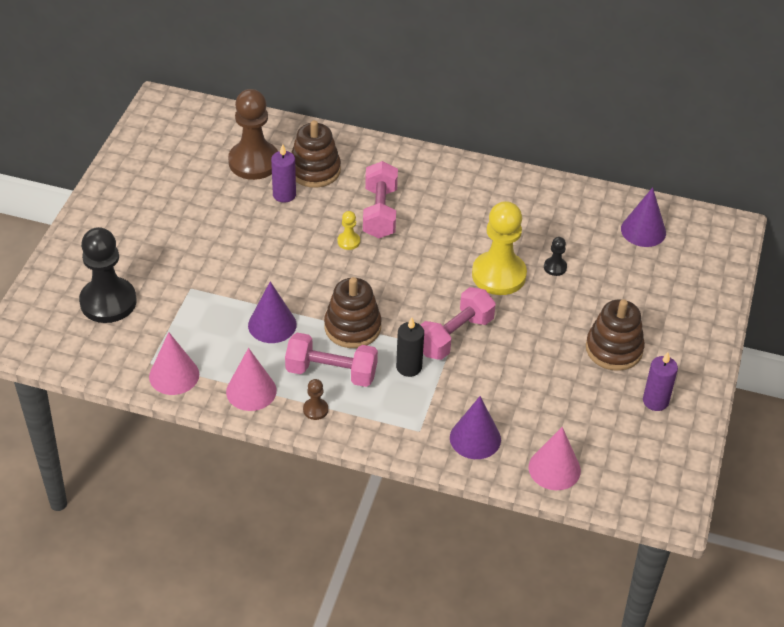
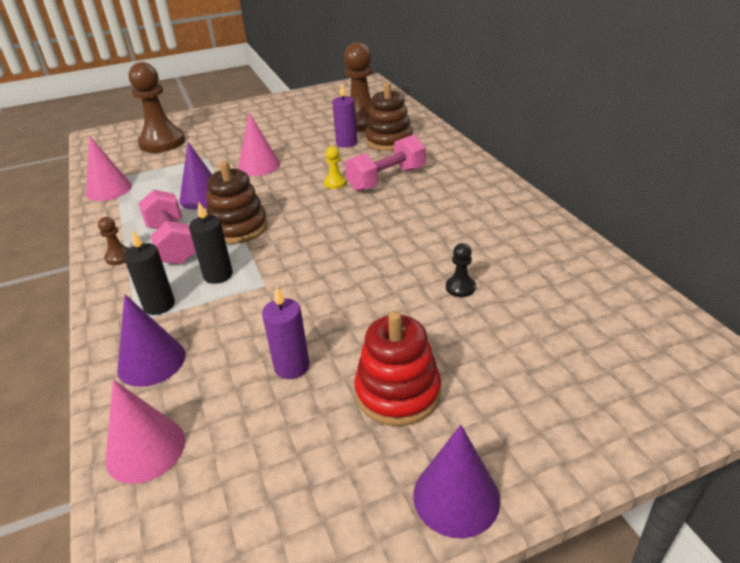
camera: 55 degrees right, 10 degrees down
black pawn [79,227,136,323] -> brown pawn [129,62,185,153]
pink cone [226,348,277,411] -> pink cone moved to [238,113,280,176]
pink dumbbell [421,287,496,360] -> none
yellow pawn [472,201,527,295] -> none
brown stacking toy [586,299,645,371] -> red stacking toy [354,311,441,426]
purple cone [621,187,666,247] -> purple cone moved to [413,425,500,538]
purple candle [643,352,678,411] -> purple candle moved to [262,285,309,379]
none -> black candle [124,230,175,315]

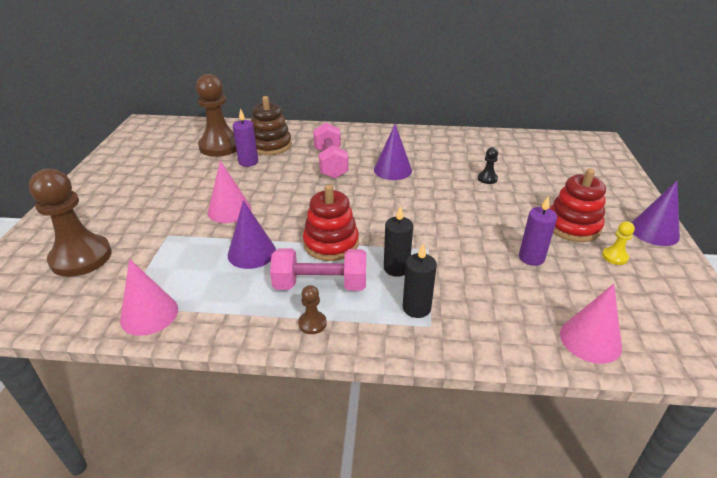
camera: 65 degrees left, 0 degrees up
purple cone [117,294,185,387] -> purple cone moved to [374,124,412,180]
brown stacking toy [206,161,268,244] -> red stacking toy [303,184,359,261]
yellow pawn [324,146,347,189] -> yellow pawn moved to [602,221,635,265]

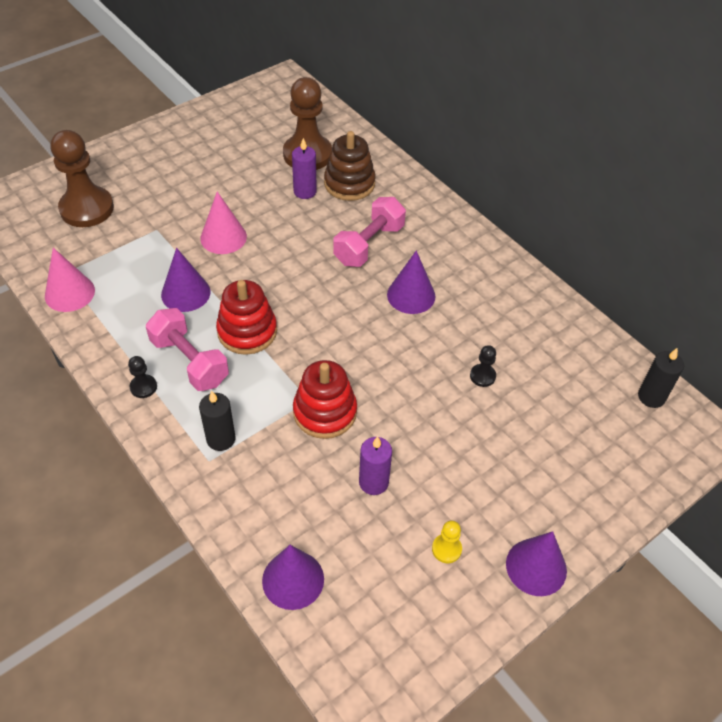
camera: 45 degrees right, 15 degrees up
brown pawn [298,285,327,334] -> black pawn [128,356,157,398]
black candle [384,205,413,277] -> black candle moved to [638,348,684,408]
red stacking toy [550,169,606,242] -> red stacking toy moved to [293,360,357,439]
pink cone [560,284,622,364] -> purple cone [262,545,324,610]

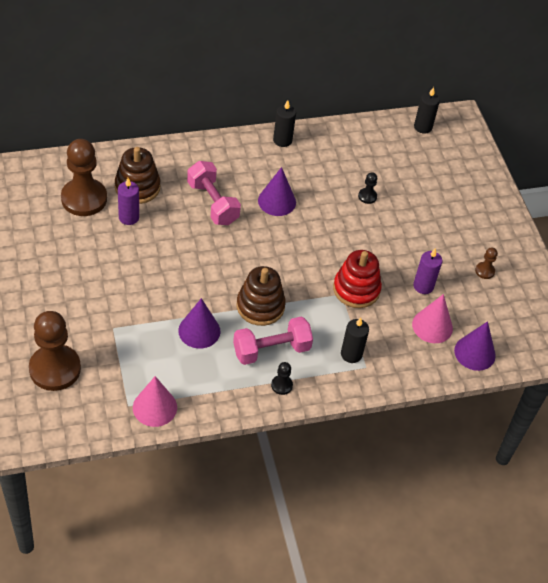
camera: 70 degrees left, 0 degrees up
pink cone [200,192,247,254] -> pink cone moved to [412,294,453,343]
red stacking toy [216,280,277,355] -> brown stacking toy [237,266,286,326]
yellow pawn [432,521,462,563] -> brown pawn [475,248,498,279]
purple cone [506,531,567,596] -> none
none -> black candle [273,100,296,147]

